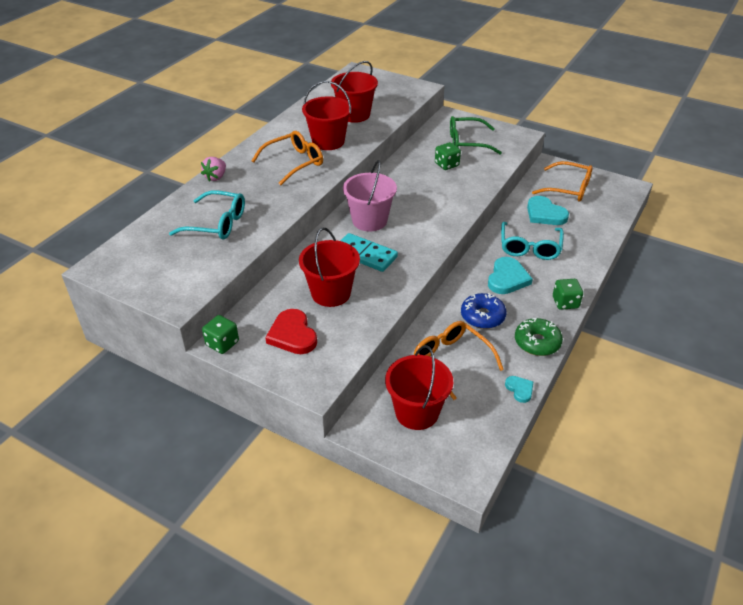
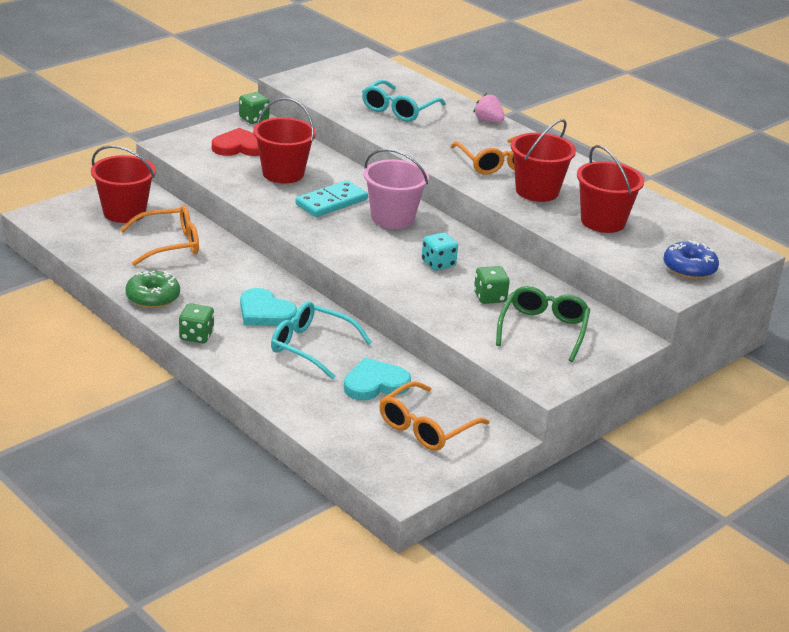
camera: 105 degrees right, 10 degrees down
blue donut [461,293,506,329] -> blue donut moved to [663,240,719,279]
turquoise heart [505,376,533,403] -> none
none -> turquoise dice [421,232,458,271]

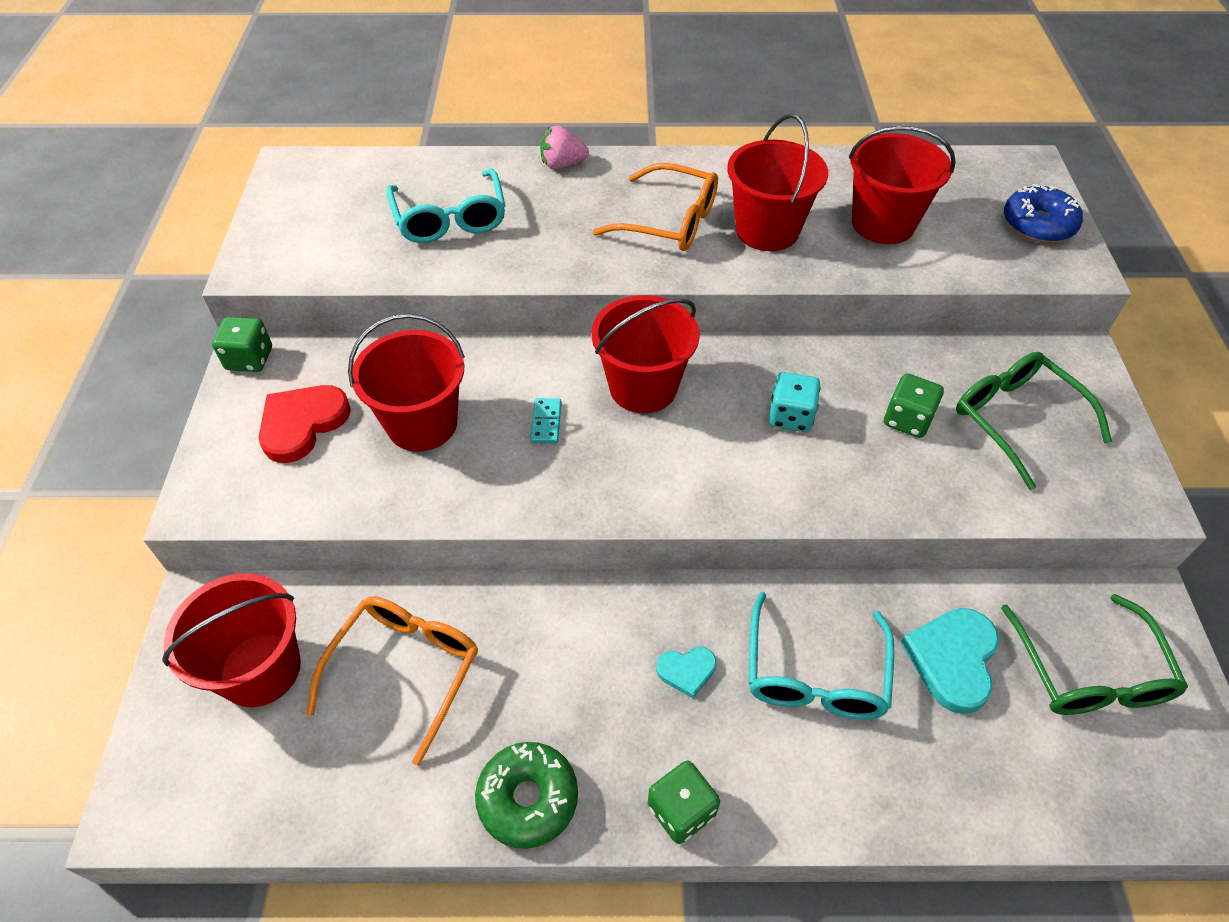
camera: 45 degrees left, 20 degrees up
turquoise heart [240,288,297,326] -> turquoise heart [656,647,717,698], size x0.55
turquoise glasses [271,301,371,380] -> turquoise glasses turned 60 degrees counterclockwise [748,592,894,719]
turquoise domino [295,180,368,217] -> turquoise domino [530,398,562,443], size x0.49
pink bucket [364,149,429,229] -> red bucket [591,295,700,413]
orange glasses [379,381,490,451] -> green glasses [1001,594,1188,715]

